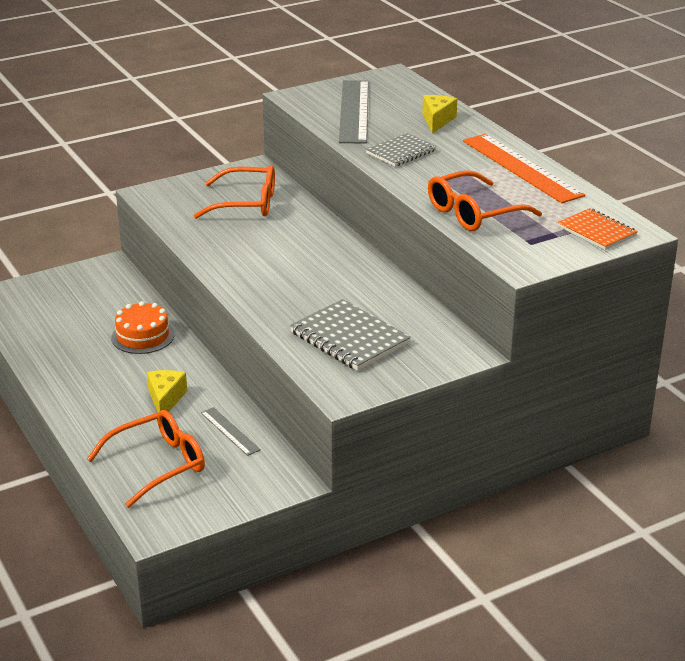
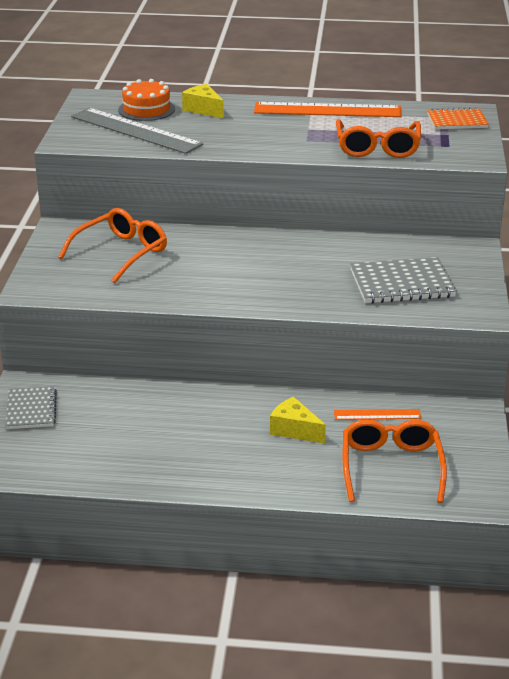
camera: 55 degrees left, 0 degrees up
orange cake [111,301,174,354] -> orange cake moved to [118,79,175,121]
grey ruler [201,407,261,456] -> orange ruler [334,409,421,420]
grey notebook [366,133,437,166] -> grey notebook moved to [5,386,57,429]

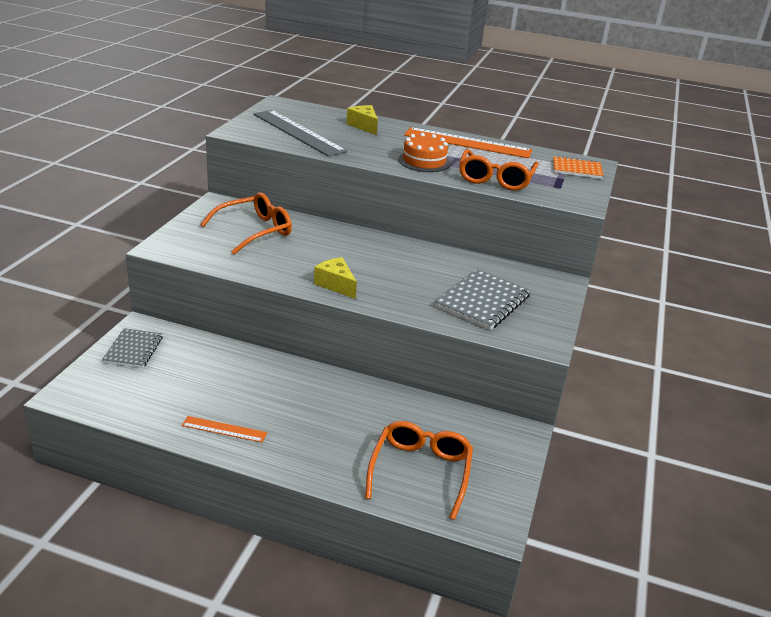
camera: 10 degrees right, 0 degrees up
orange cake [118,79,175,121] -> orange cake moved to [398,133,451,172]
yellow cheese [270,397,326,444] -> yellow cheese moved to [314,257,357,299]
orange ruler [334,409,421,420] -> orange ruler moved to [182,416,267,442]
grey notebook [350,257,457,304] -> grey notebook turned 60 degrees counterclockwise [435,269,531,330]

